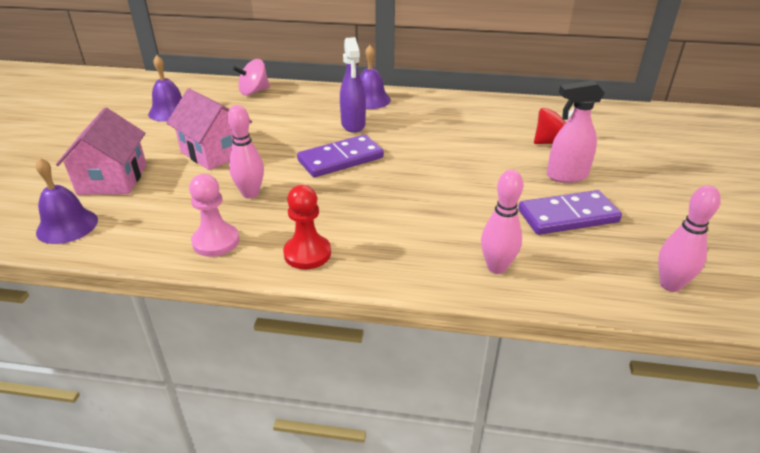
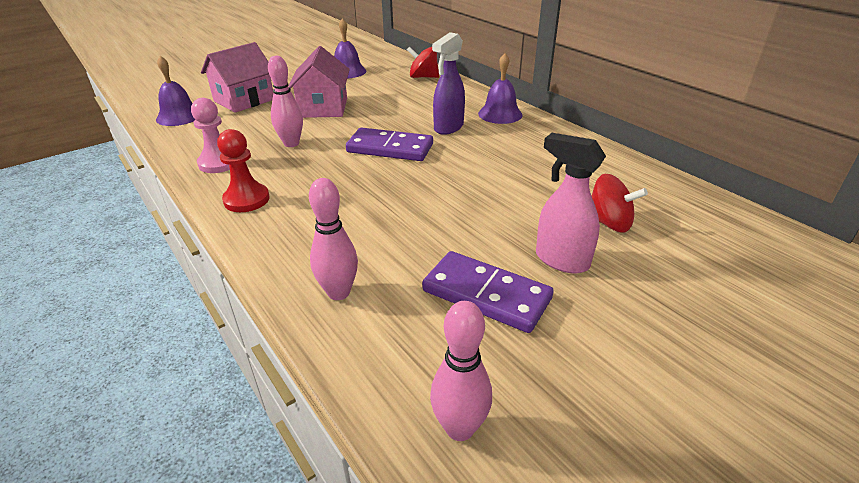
camera: 45 degrees right, 0 degrees up
pink spinning top [233,59,270,96] -> red spinning top [407,46,439,78]

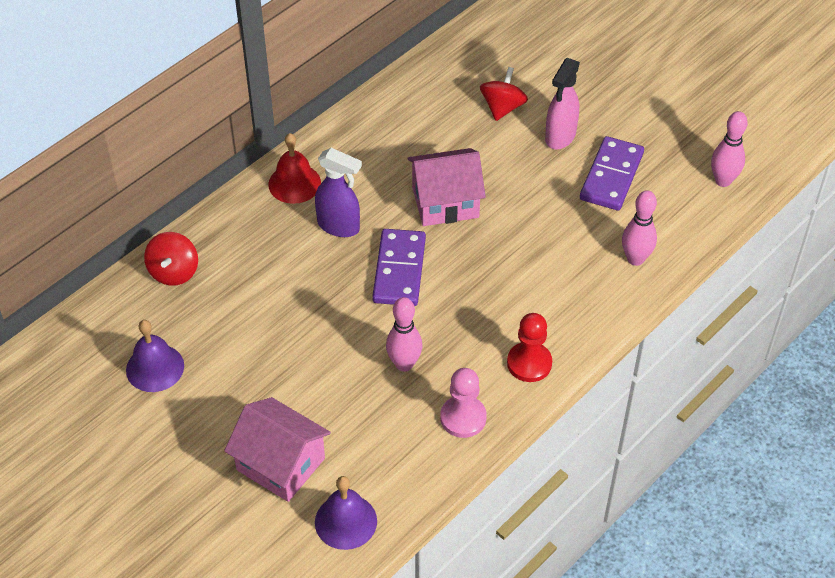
camera: 100 degrees left, 15 degrees up
pink house [288,46,350,118] -> pink house moved to [407,148,486,226]
purple bell [478,53,523,124] -> red bell [268,133,321,204]

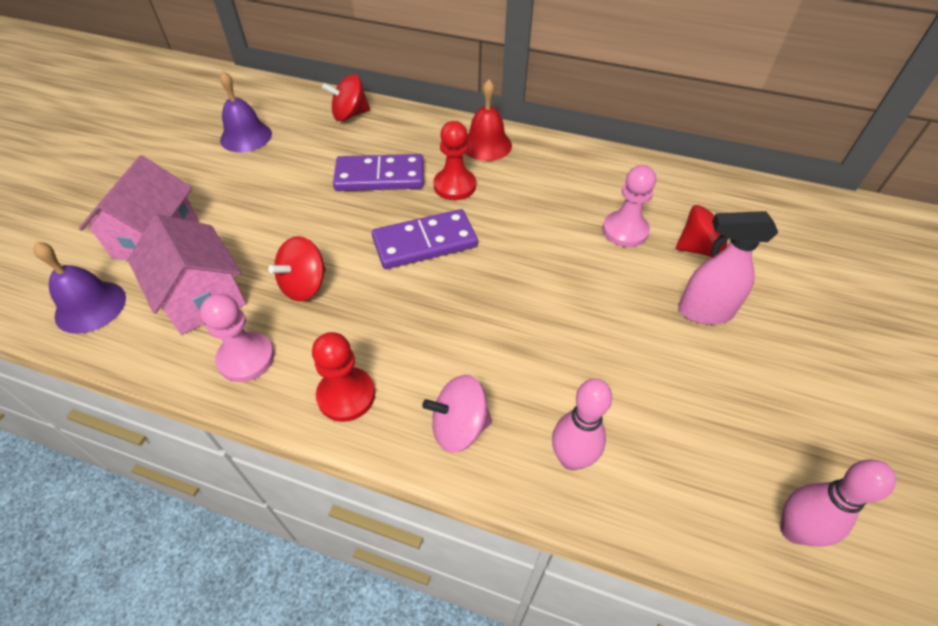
camera: 65 degrees right, 0 degrees up
purple spray bottle [315,148,362,237] -> red pawn [433,121,476,200]
pink bowling pin [386,297,422,372] -> red spinning top [268,236,326,301]
pink house [407,148,486,226] -> pink house moved to [128,214,246,335]
purple domino [580,136,644,211] -> purple domino moved to [333,154,424,191]
none -> pink spinning top [422,375,492,453]
none -> pink pawn [602,165,656,247]

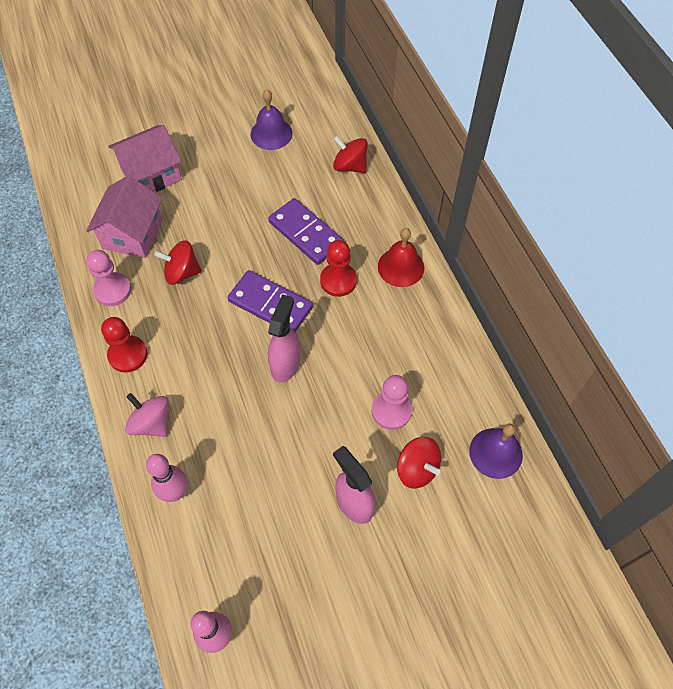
camera: 50 degrees right, 10 degrees up
purple bell [33,242,126,334] -> purple bell moved to [469,424,523,479]
none -> pink spray bottle [268,294,300,383]

